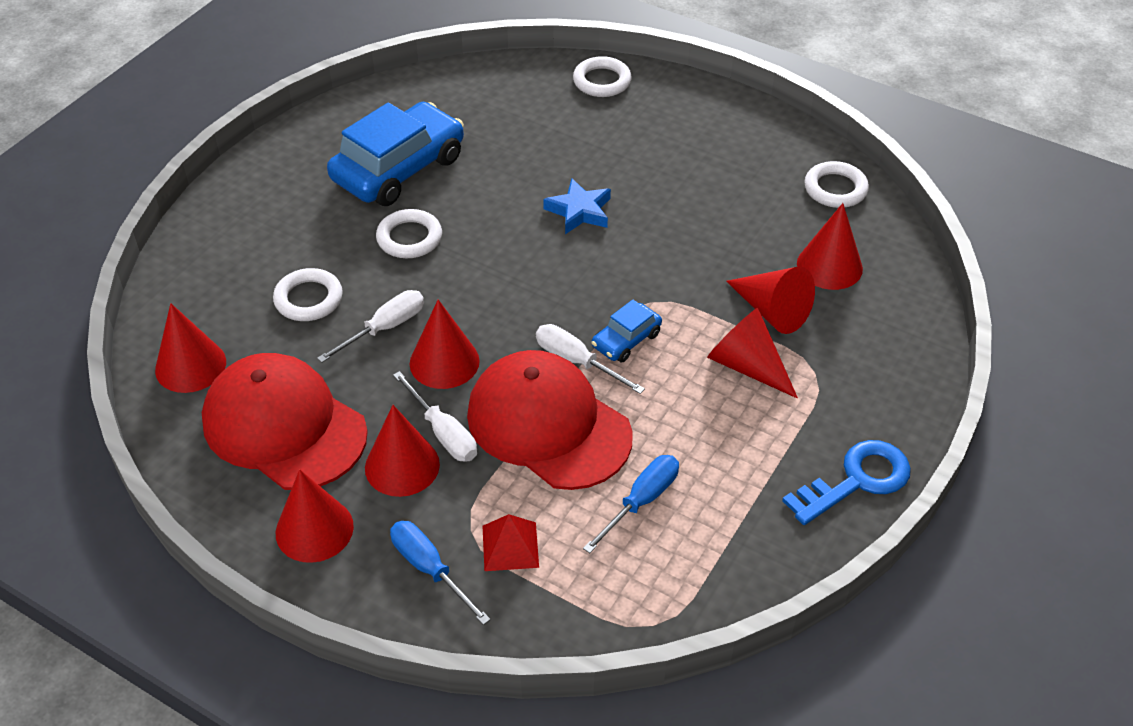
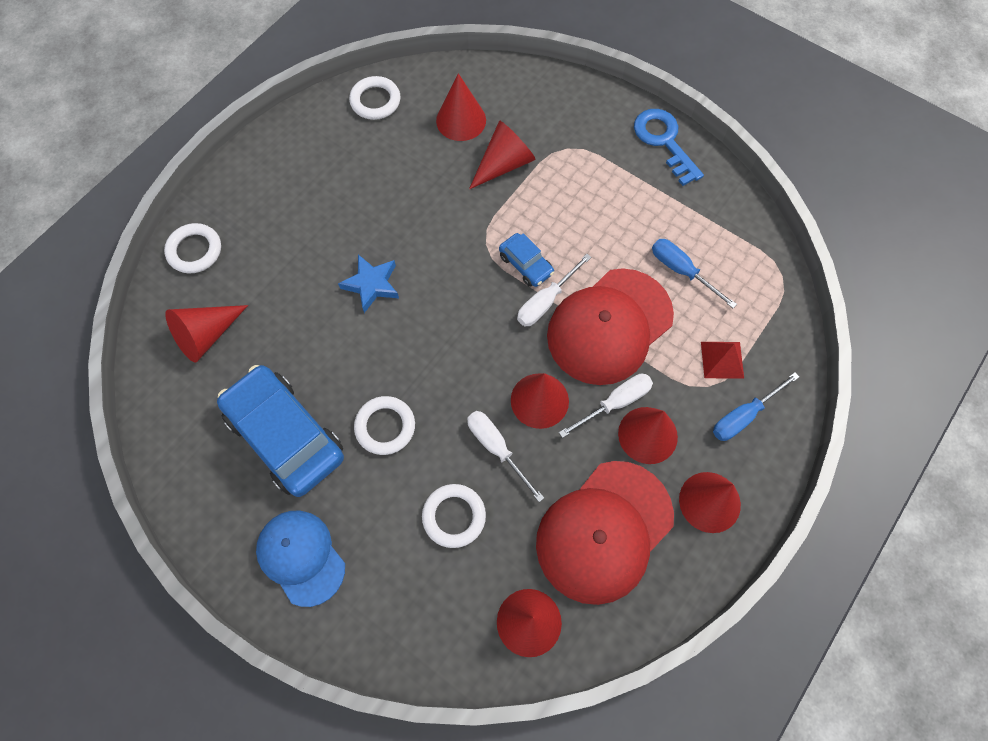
camera: 85 degrees left, 20 degrees up
red cone [707,308,798,399] -> red cone moved to [165,305,248,362]
none -> blue cap [256,511,345,607]

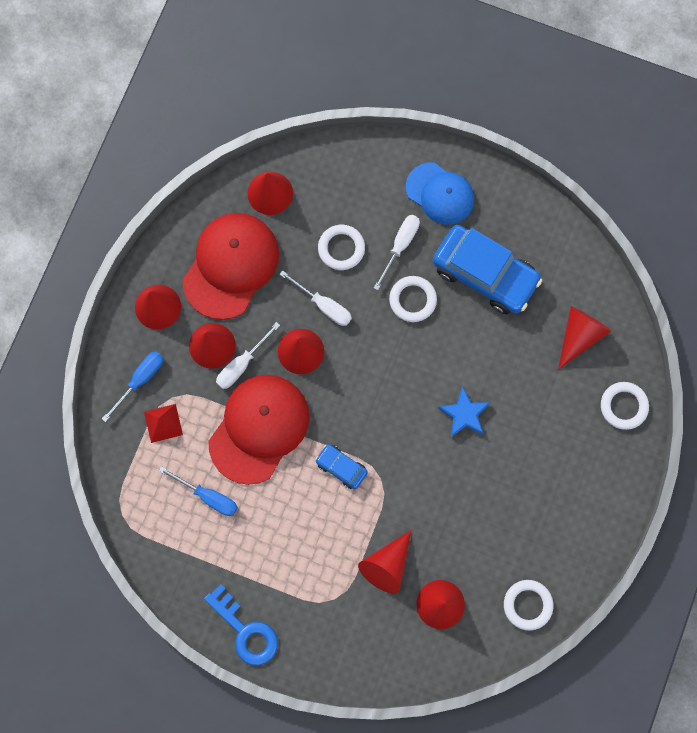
camera: 165 degrees right, 10 degrees up
white screwdriver [517,254,591,327] -> white screwdriver moved to [374,215,420,290]

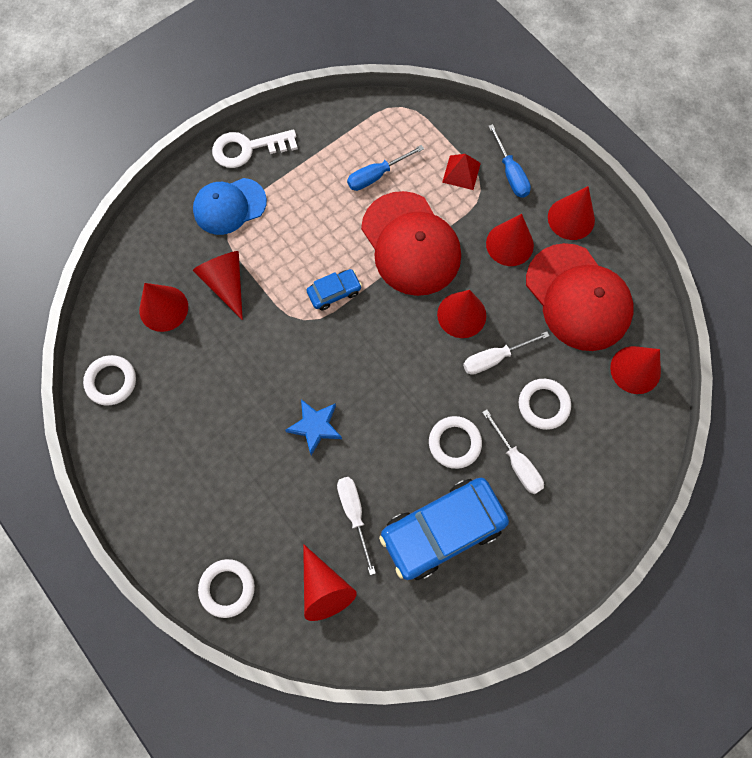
camera: 120 degrees right, 5 degrees down
blue key [204,584,278,666] -> white key [212,129,298,168]
white screwdriver [216,322,280,389] -> white screwdriver moved to [337,477,376,575]
blue cap [406,163,474,225] -> blue cap moved to [193,178,267,235]

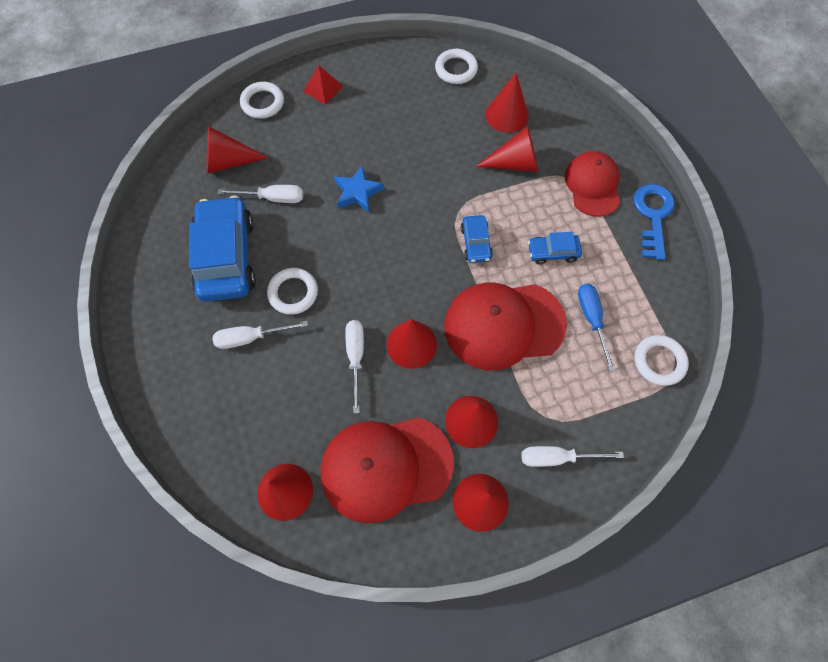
camera: 110 degrees right, 5 degrees down
blue cap [193,178,267,235] -> red cap [565,151,620,217]
white key [212,129,298,168] -> blue key [634,184,675,260]
red pyramid [442,154,481,190] -> red pyramid moved to [303,65,343,105]
blue screwdriver [488,124,531,198] -> white screwdriver [522,446,624,467]
white ring [519,379,571,430] -> white ring moved to [634,335,689,386]
none -> blue car [528,232,582,264]

